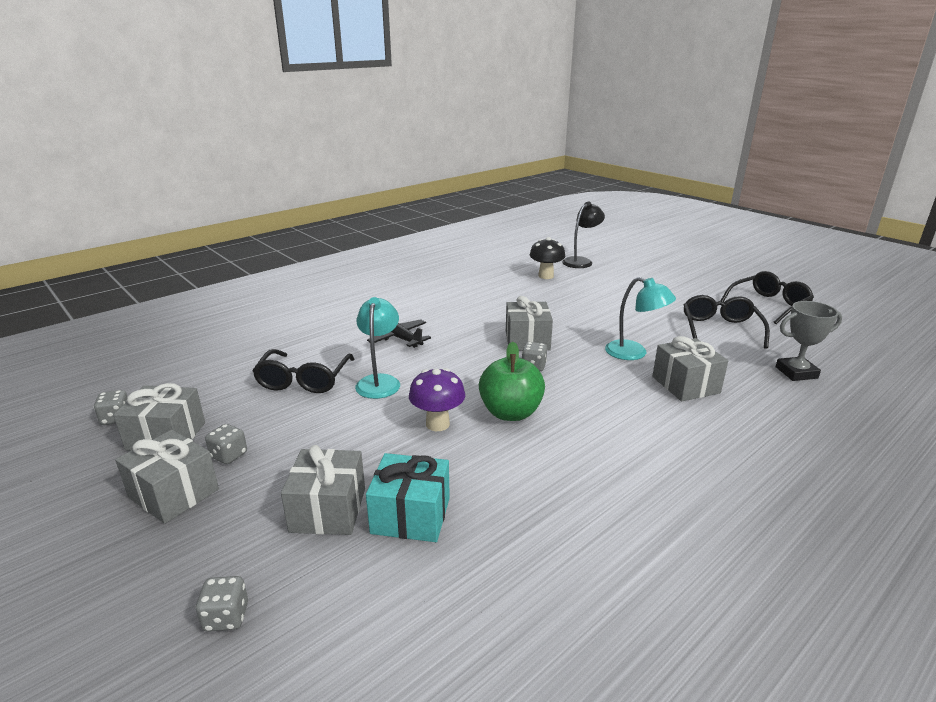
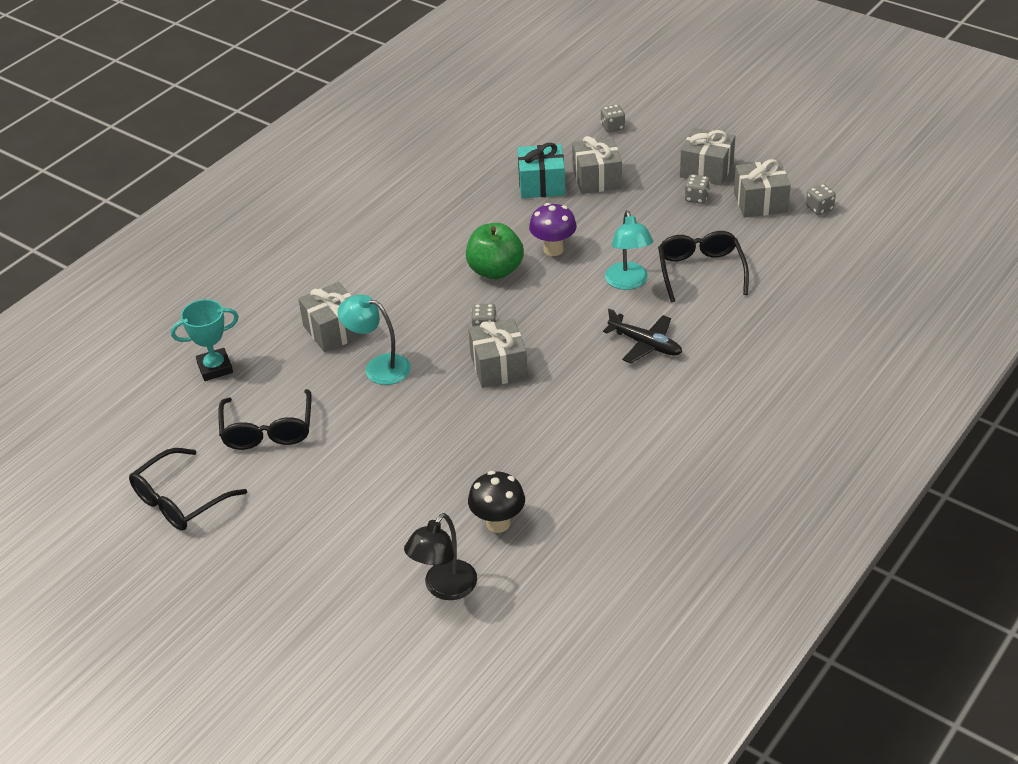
camera: 170 degrees right, 15 degrees up
grey trophy [776,301,842,381] -> turquoise trophy [171,299,239,381]

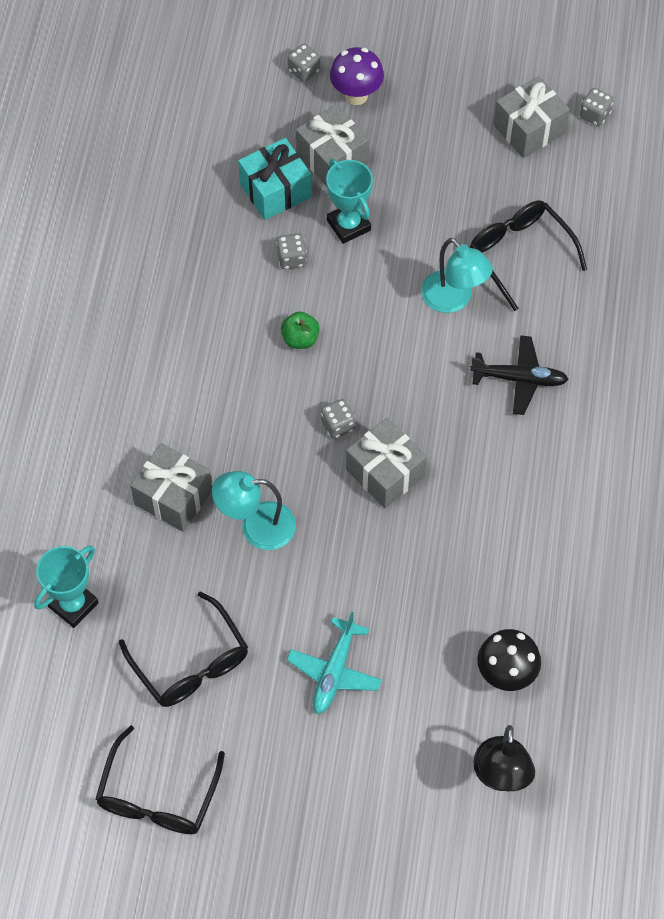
camera: 30 degrees left, 20 degrees up
green apple [466,223,524,279] -> green apple [281,312,320,349], size x0.55
purple mushroom [529,203,577,256] -> purple mushroom moved to [330,47,384,105]
grey gift [680,128,735,186] -> none
grey dice [684,174,710,204] -> grey dice moved to [276,233,307,269]
none -> turquoise plane [287,612,382,714]
none -> turquoise trophy [326,159,373,244]

